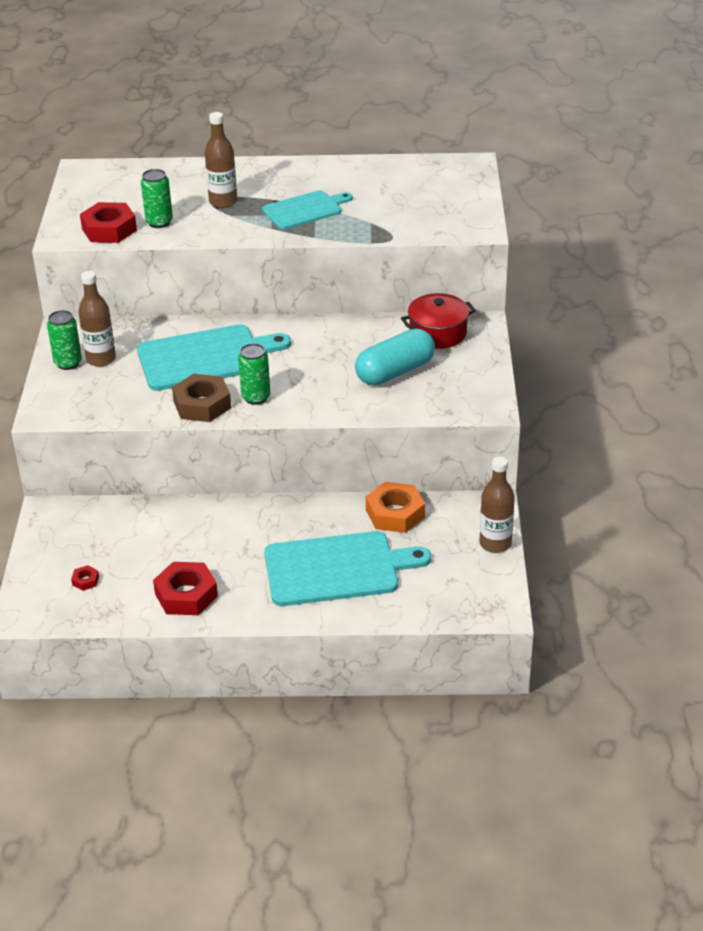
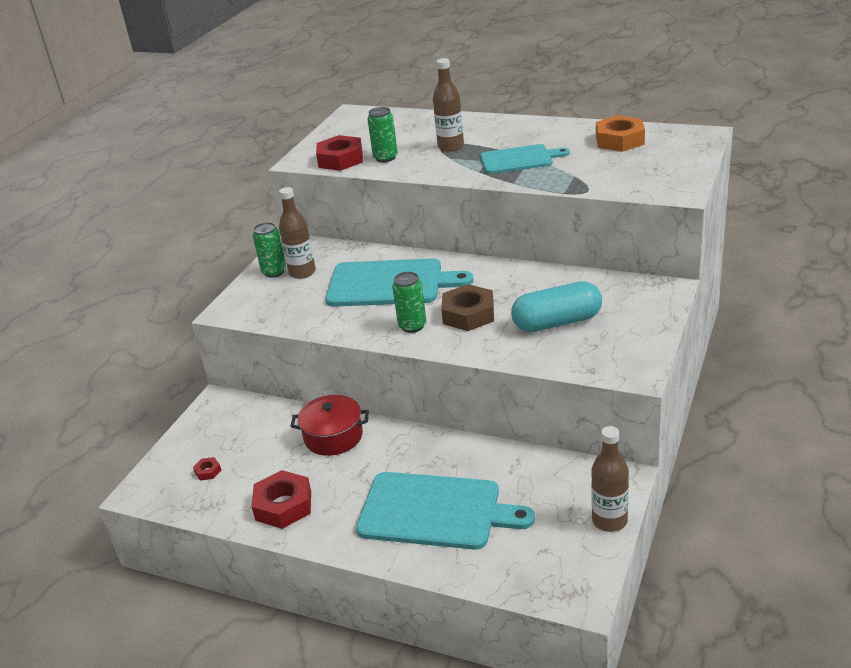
camera: 25 degrees right, 5 degrees down
brown nut [172,374,231,422] -> brown nut moved to [441,284,494,331]
orange nut [366,482,425,533] -> orange nut moved to [596,115,645,152]
red pot [401,293,476,349] -> red pot moved to [290,395,369,456]

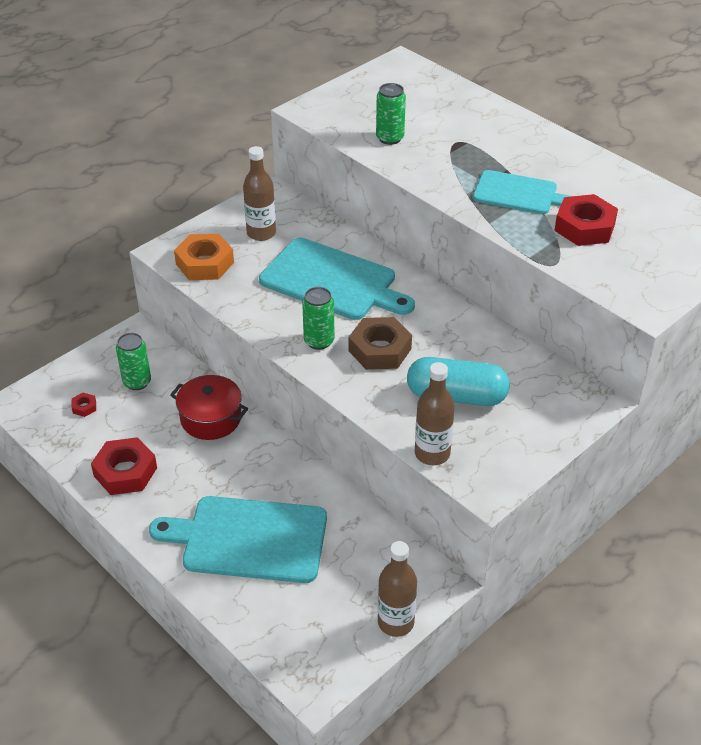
camera: 20 degrees right, 10 degrees up
green can [253,222,286,278] -> green can moved to [116,333,151,390]
red nut [316,135,363,171] -> red nut moved to [554,194,618,246]
turquoise cutting board [356,472,535,550] -> turquoise cutting board turned 150 degrees clockwise [149,496,327,583]
brown bottle [433,58,464,152] -> brown bottle moved to [415,362,455,465]
orange nut [596,115,645,152] -> orange nut moved to [174,234,234,280]

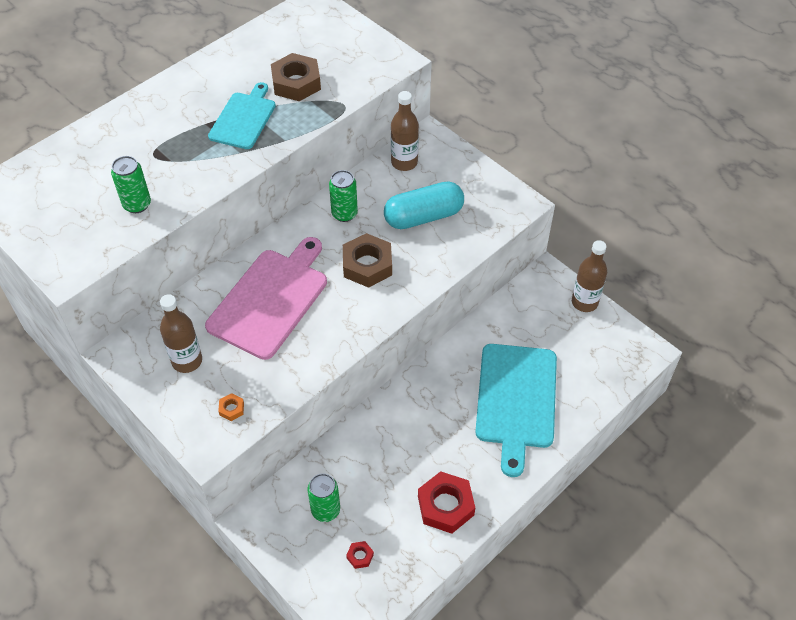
camera: 90 degrees left, 10 degrees up
red pot [170,375,248,440] -> none
orange nut [174,234,234,280] -> orange nut [218,393,244,421], size x0.45
turquoise cutting board [259,238,415,320] -> pink cutting board [205,237,327,360]
green can [302,287,335,350] -> green can moved to [329,170,358,222]
turquoise capsule [407,357,510,406] -> turquoise capsule turned 60 degrees clockwise [384,182,464,229]
brown bottle [415,362,455,465] -> brown bottle moved to [391,91,419,171]
red nut [554,194,618,246] -> brown nut [271,53,321,101]

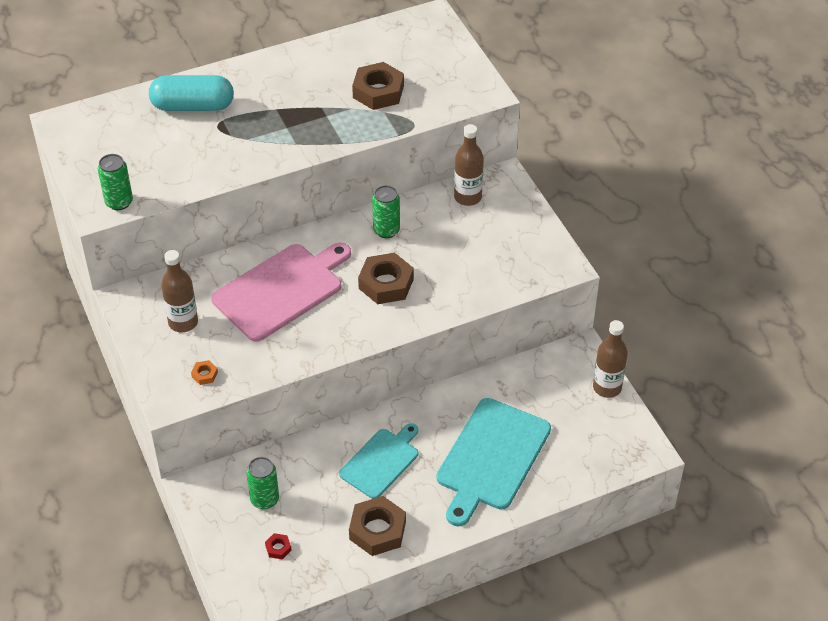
camera: 20 degrees right, 5 degrees down
green can [111,156,151,213] -> green can moved to [98,154,133,210]
turquoise cutting board [208,82,276,149] -> turquoise cutting board moved to [339,423,418,499]
turquoise capsule [384,182,464,229] -> turquoise capsule moved to [149,75,234,111]
red nut [418,471,475,534] -> brown nut [349,496,406,556]

